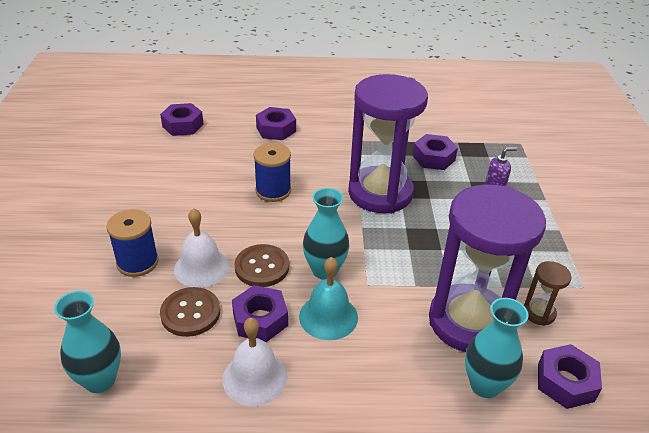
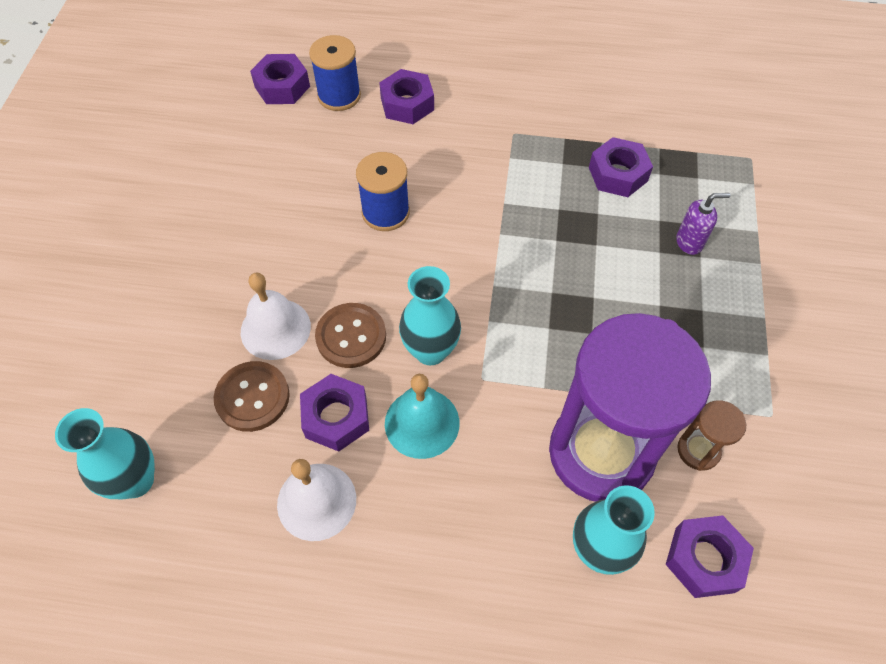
camera: 10 degrees right, 20 degrees up
blue spool [106,209,159,277] -> blue spool moved to [309,35,361,111]
purple hourglass [348,74,428,214] -> none

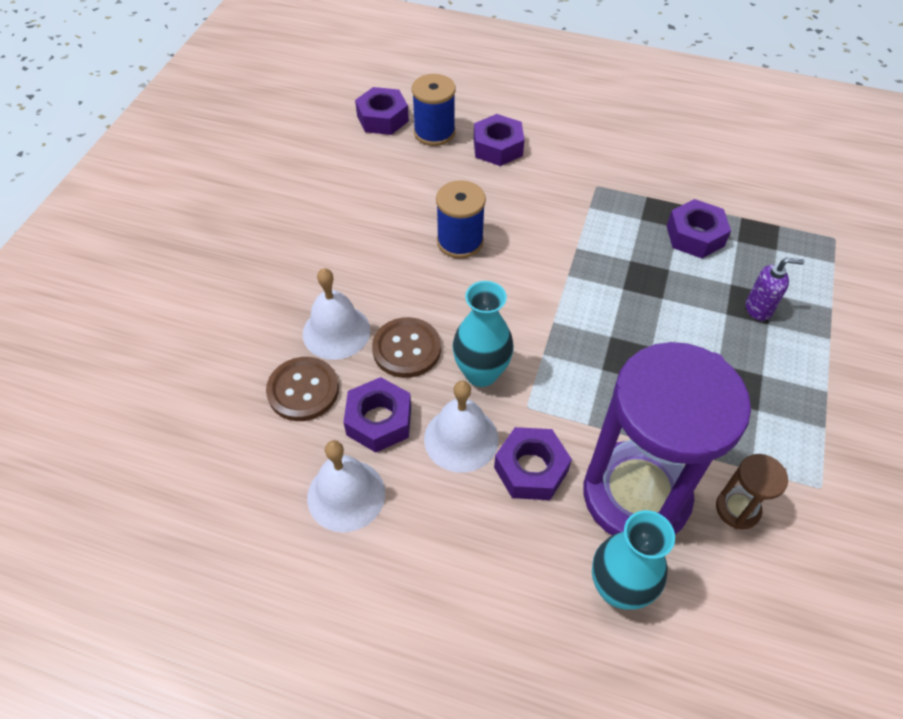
camera: 10 degrees right, 5 degrees down
turquoise vase [55,408,155,499] -> none
turquoise bell [385,374,460,459] -> white bell [424,381,498,473]
purple nut [666,515,754,598] -> purple nut moved to [494,427,572,500]

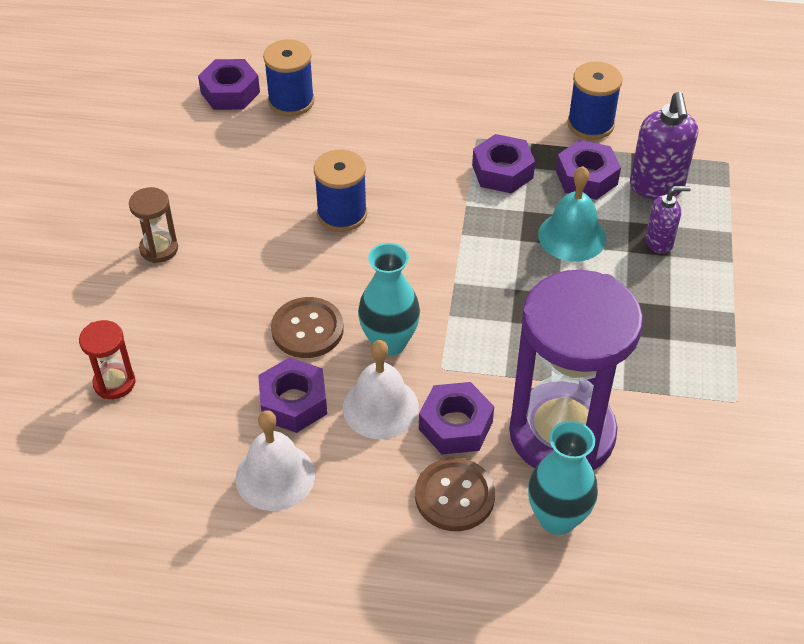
camera: 10 degrees left, 5 degrees down
brown button [266,357,339,421] -> brown button moved to [415,458,495,531]
white bell [303,268,371,360] -> none
purple nut [474,114,524,166] -> purple nut moved to [472,134,535,193]
brown hourglass [716,454,788,529] -> brown hourglass moved to [129,187,178,263]
none -> red hourglass [79,320,136,399]
none -> turquoise bell [538,166,606,262]
none -> blue spool [567,62,623,140]
none -> purple soap dispenser [630,92,698,199]

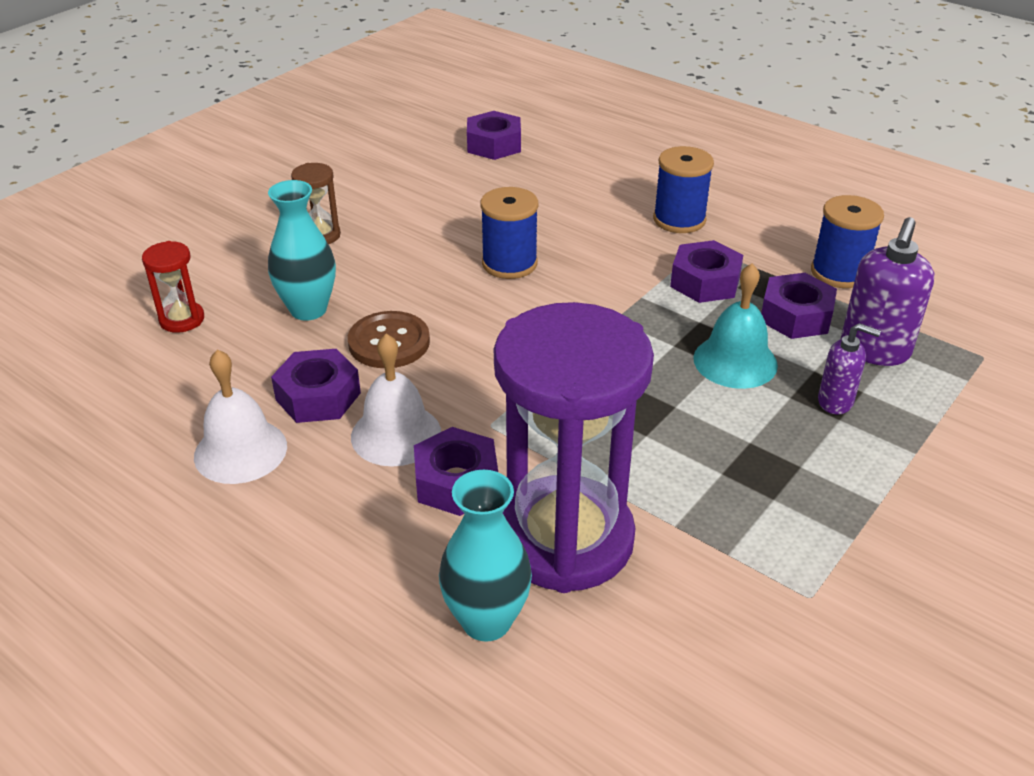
camera: 30 degrees right, 10 degrees down
blue spool [263,39,315,116] -> blue spool moved to [653,146,714,233]
turquoise vase [358,243,420,356] -> turquoise vase moved to [268,180,336,321]
brown button [415,458,495,531] -> none

